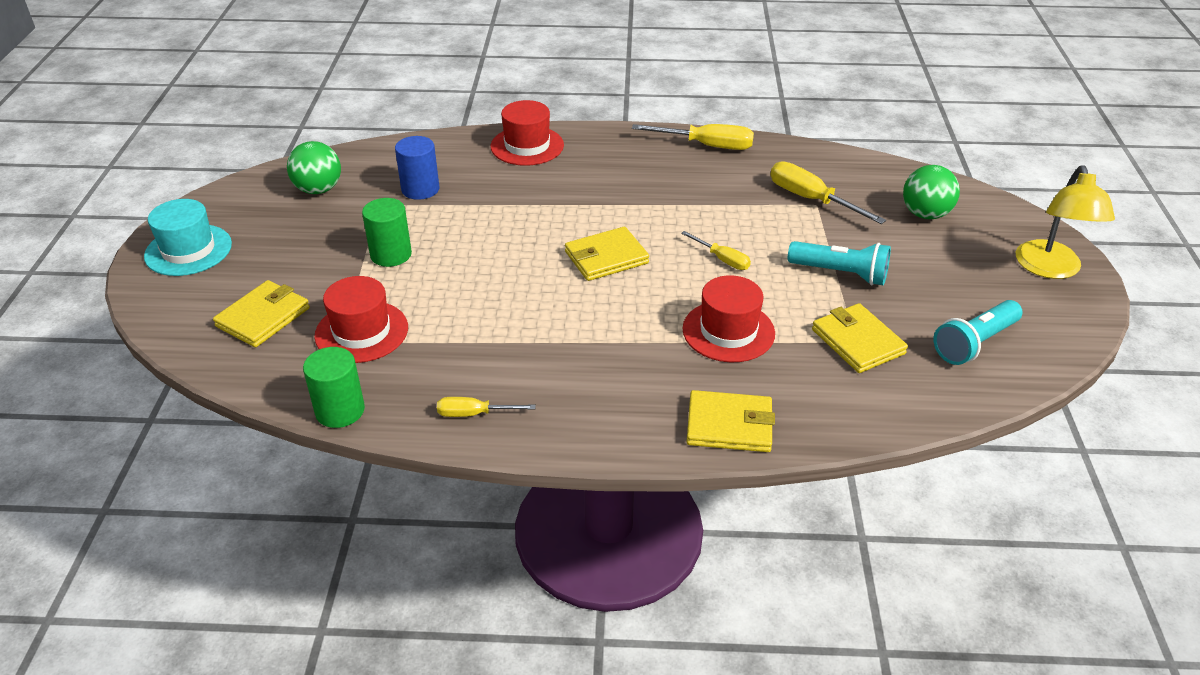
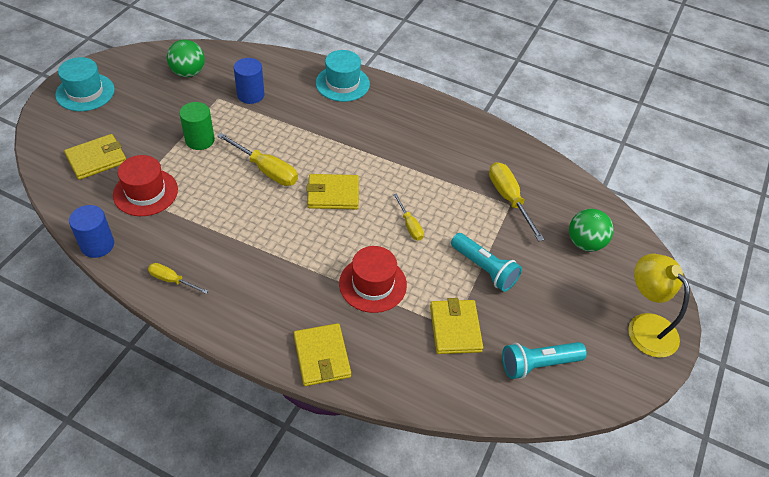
camera: 20 degrees right, 10 degrees up
green cylinder [303,347,365,428] -> blue cylinder [69,205,114,258]
red hat [491,100,564,166] -> turquoise hat [316,50,370,102]
yellow screwdriver [632,124,754,150] -> yellow screwdriver moved to [217,133,298,186]
yellow wallet [687,390,775,452] -> yellow wallet turned 45 degrees clockwise [294,323,351,386]
yellow lamp [1016,165,1115,279] -> yellow lamp turned 120 degrees clockwise [628,254,690,358]

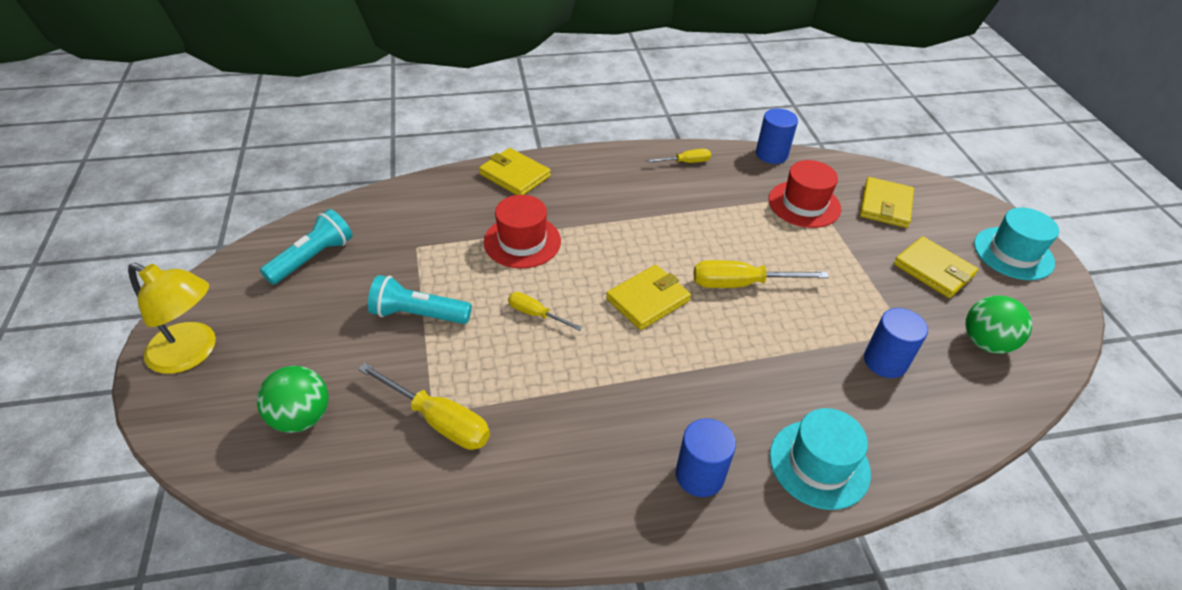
camera: 145 degrees right, 5 degrees down
green cylinder [179,102,215,150] -> none
yellow wallet [430,298,483,354] -> yellow wallet moved to [894,236,978,298]
none -> blue cylinder [676,418,736,497]

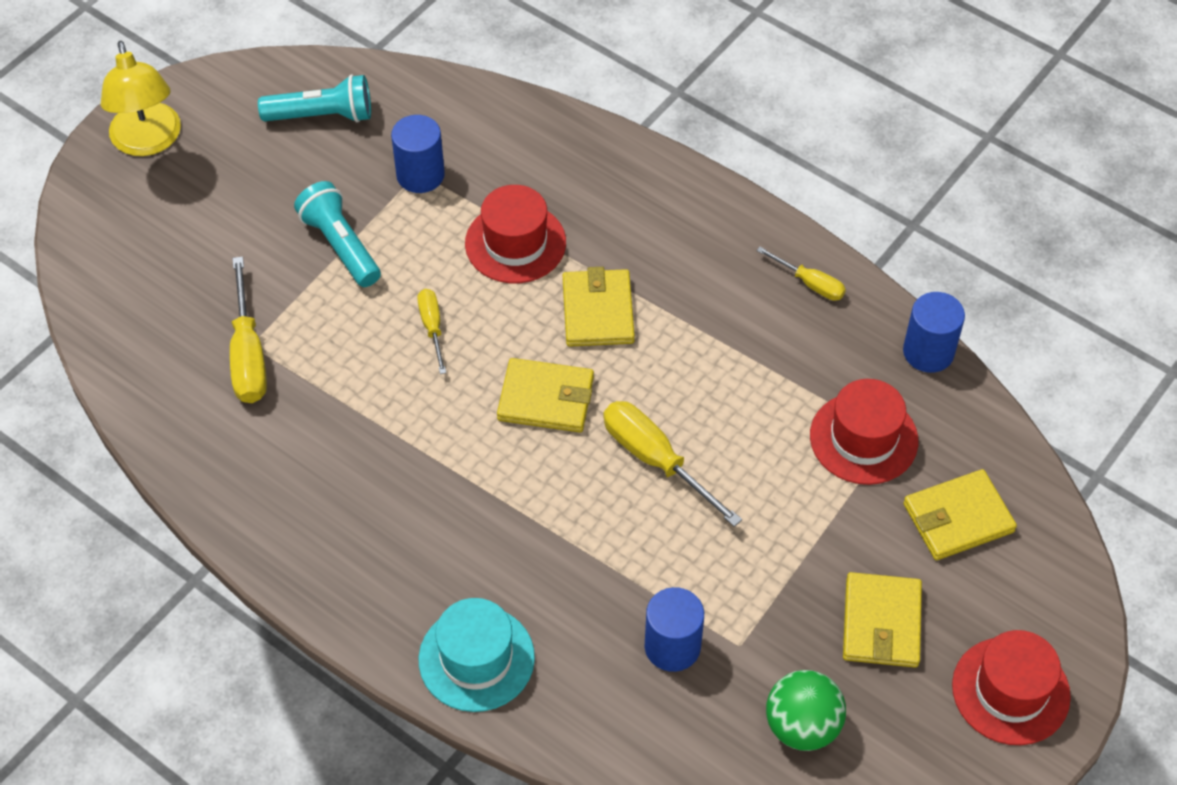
camera: 50 degrees right, 10 degrees up
green ball [257,366,329,433] -> none
yellow wallet [479,148,551,195] -> yellow wallet moved to [563,267,635,347]
blue cylinder [676,418,736,497] -> blue cylinder moved to [391,115,445,193]
turquoise hat [974,207,1059,280] -> red hat [952,630,1071,745]

